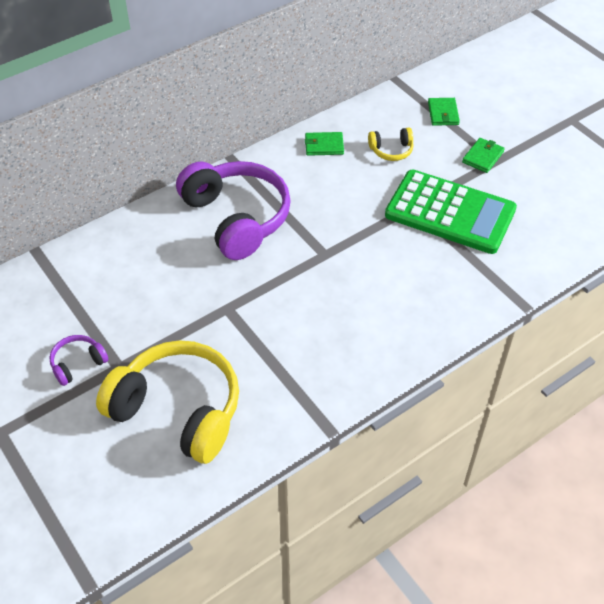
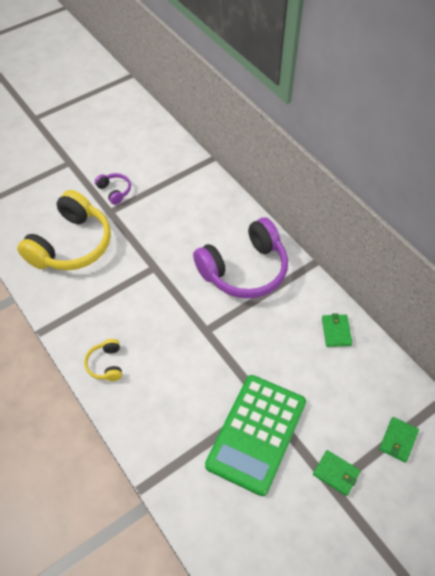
camera: 90 degrees right, 5 degrees up
yellow headphones [368,128,414,161] -> yellow headphones moved to [84,339,122,381]
green wallet [428,98,460,126] -> green wallet turned 60 degrees counterclockwise [379,417,419,463]

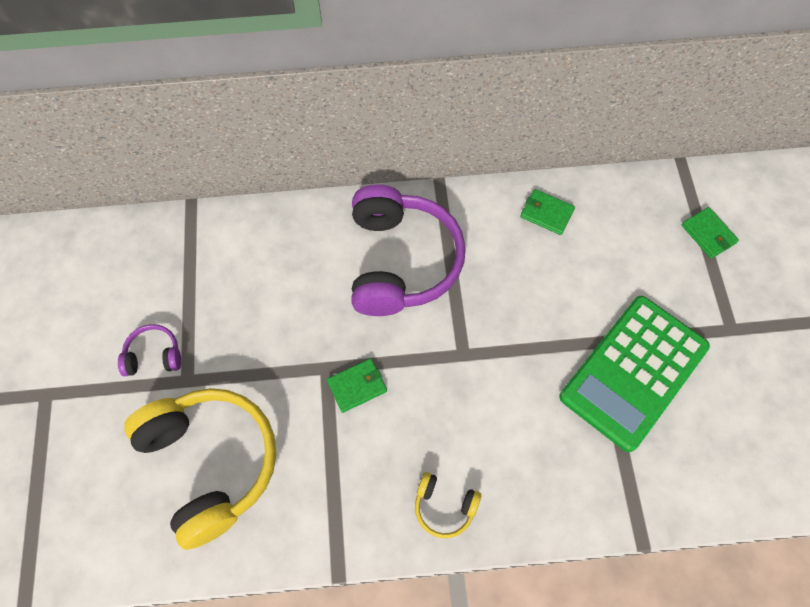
camera: 60 degrees left, 10 degrees up
green calculator [205,375,306,496] -> green calculator turned 75 degrees clockwise [559,296,710,452]
green wallet [313,450,361,496] -> green wallet moved to [327,358,387,413]

